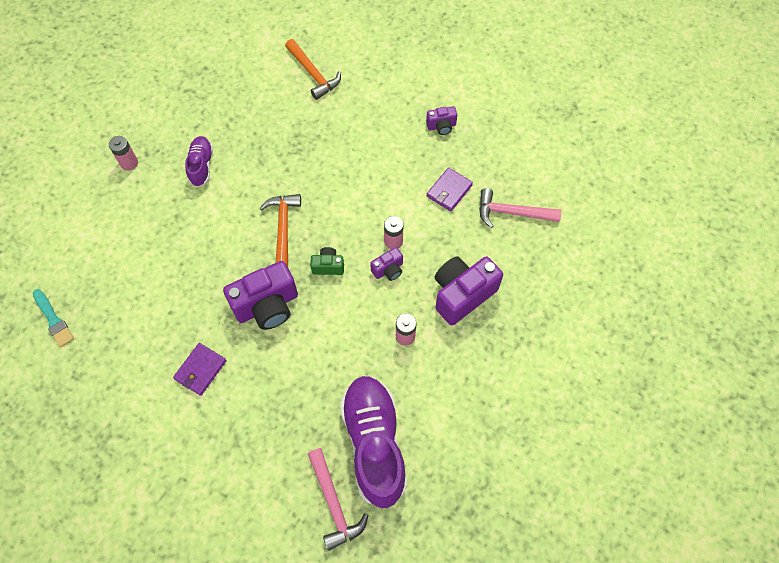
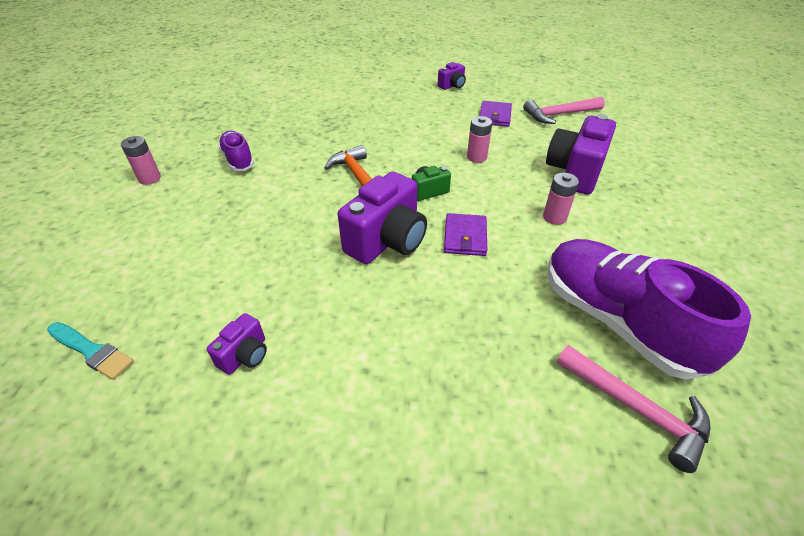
camera: 25 degrees left, 20 degrees down
purple wallet [173,343,227,396] -> purple wallet moved to [444,213,487,256]
orange hammer [285,39,341,100] -> none
purple camera [370,247,403,281] -> purple camera moved to [207,313,267,375]

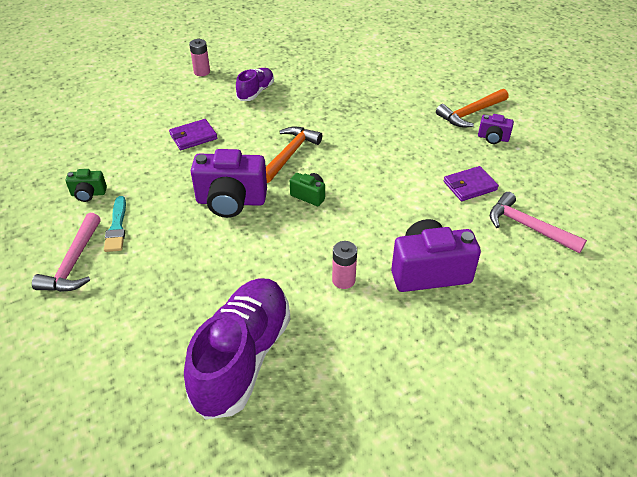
camera: 55 degrees right, 0 degrees up
turquoise brush [47,322,134,380] -> turquoise brush moved to [104,196,126,252]
purple camera [207,313,267,375] -> green camera [65,169,107,202]
purple wallet [444,213,487,256] -> purple wallet moved to [169,119,217,150]
pink battery [467,116,492,163] -> none
pink hammer [557,345,711,473] -> pink hammer moved to [32,213,101,292]
none -> orange hammer [436,89,508,127]

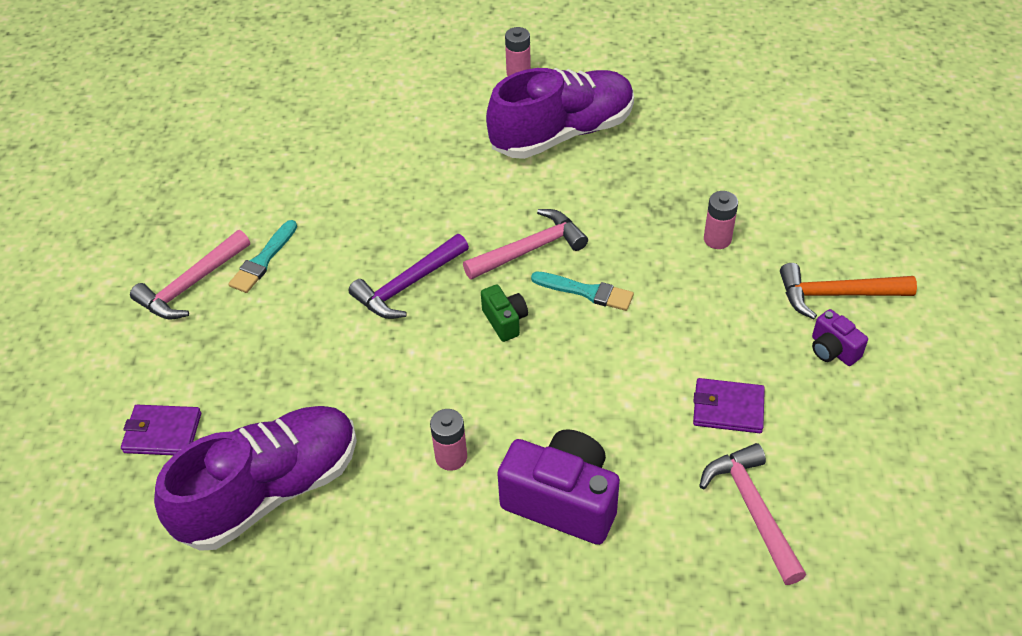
camera: 35 degrees right, 5 degrees up
green camera [65,169,107,202] -> none
purple wallet [169,119,217,150] -> purple wallet moved to [121,405,201,455]
purple camera [191,149,267,218] -> purple hammer [349,234,469,319]
purple shoe [236,68,274,101] -> purple shoe [486,68,634,159], size x1.95
orange hammer [266,127,322,183] -> pink hammer [463,209,588,280]
none -> turquoise brush [531,271,634,311]
none -> pink battery [704,191,738,249]

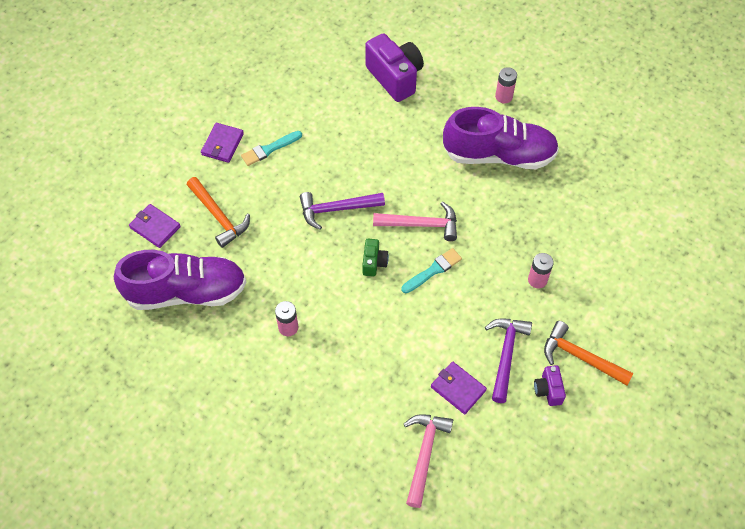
camera: 30 degrees right, 10 degrees up
pink hammer [130,230,250,320] -> purple wallet [201,123,244,163]
purple camera [498,429,620,545] -> purple camera moved to [365,33,424,102]
turquoise brush [531,271,634,311] -> turquoise brush turned 90 degrees counterclockwise [402,248,462,293]
none -> orange hammer [187,177,250,248]
none -> purple hammer [485,318,532,403]

